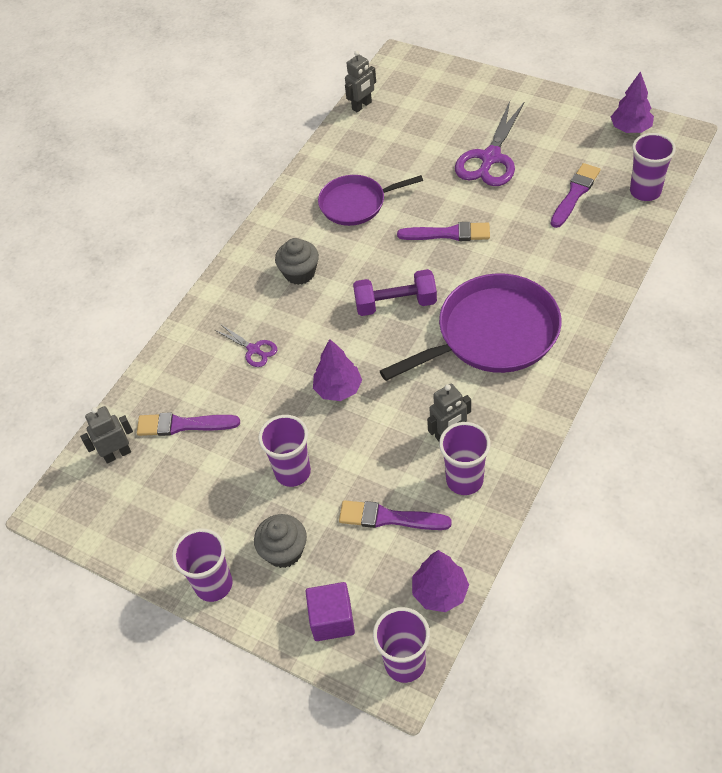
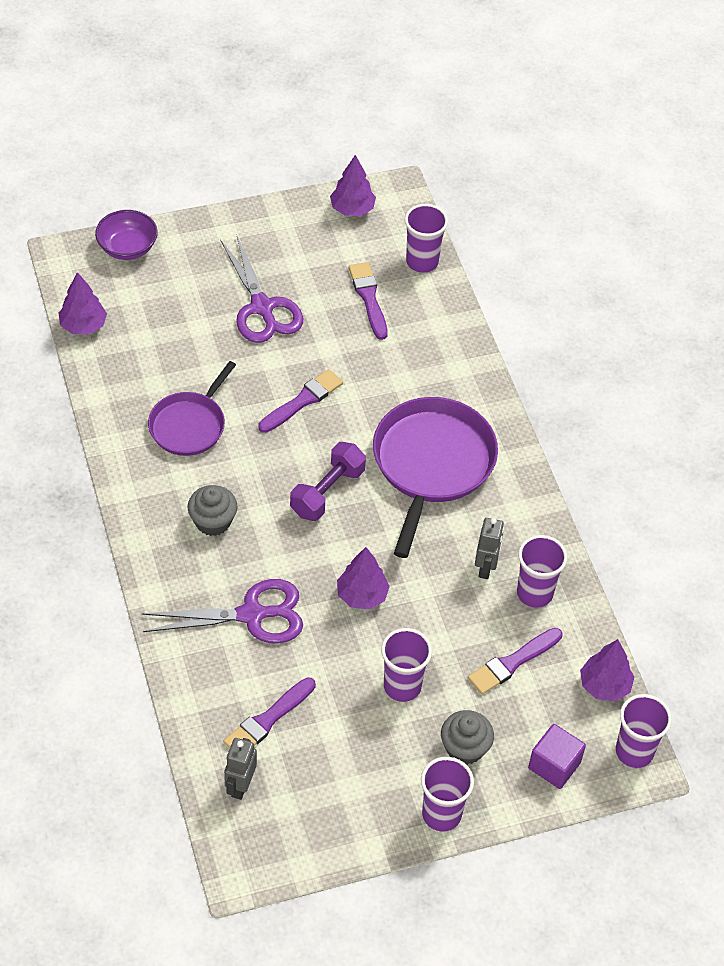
camera: 55 degrees left, 0 degrees up
purple scissors [215,325,277,367] -> purple scissors [142,579,303,644], size x1.98
grey robot [345,51,376,112] -> purple tree [58,272,107,334]
none -> purple bowl [95,210,158,260]

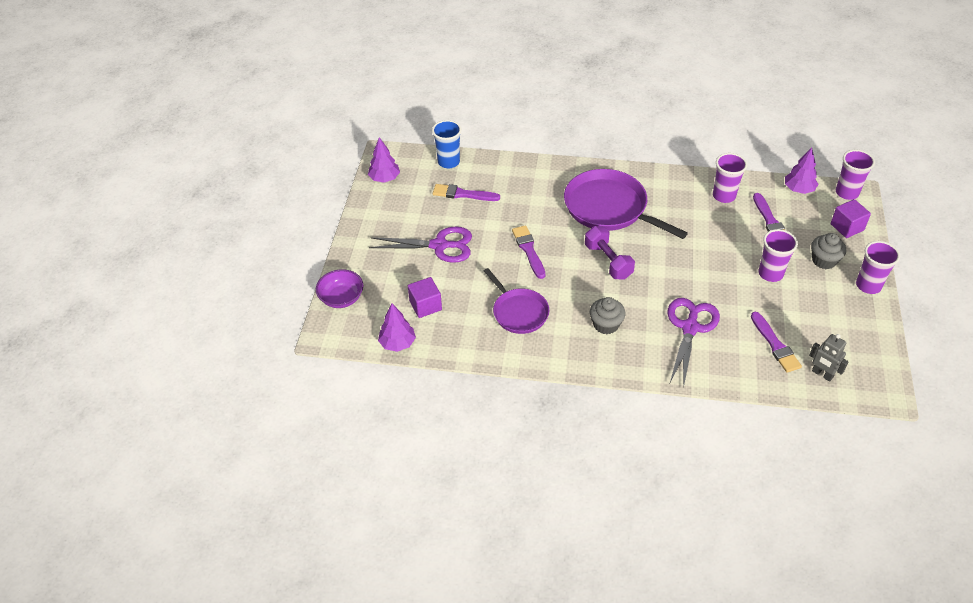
camera: 60 degrees left, 5 degrees down
purple tree [337,547,390,610] -> none
purple cup [405,204,448,273] -> blue cup [432,120,462,168]
grey robot [475,518,504,579] -> none
none -> purple cube [408,277,442,318]

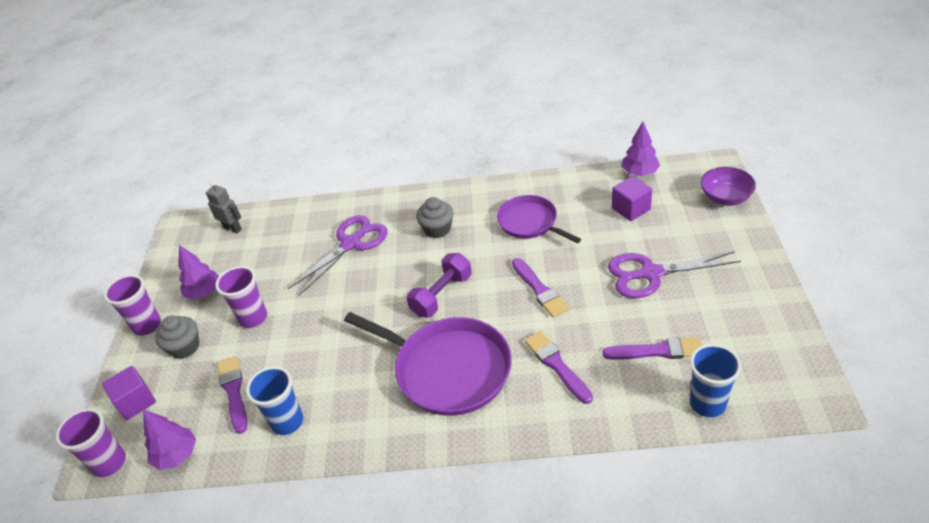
camera: 175 degrees right, 5 degrees down
purple tree [368,137,400,182] -> purple tree moved to [178,245,219,300]
purple dumbbell [585,226,635,280] -> purple dumbbell turned 75 degrees clockwise [407,253,472,317]
purple scissors [667,298,720,388] -> purple scissors turned 150 degrees counterclockwise [288,215,388,296]
purple cup [713,153,747,203] -> blue cup [246,366,303,435]
purple brush [751,312,802,373] -> purple brush moved to [525,331,593,404]

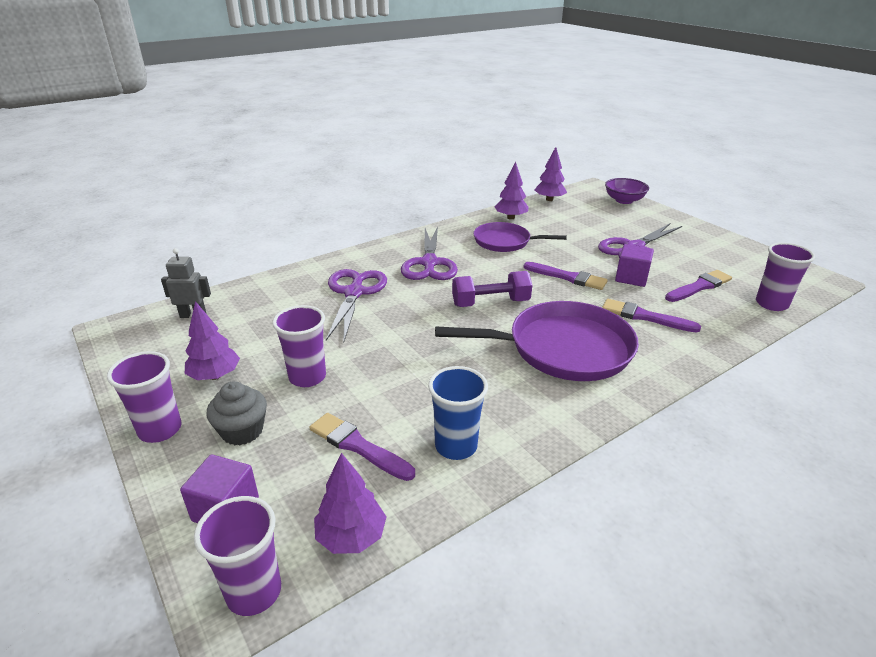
camera: 40 degrees left, 10 degrees down
purple dumbbell [407,253,472,317] -> purple dumbbell turned 75 degrees clockwise [452,271,532,307]
grey cupcake [416,197,453,238] -> purple scissors [401,226,458,280]
purple cube [612,176,652,221] -> purple cube moved to [615,244,654,287]
blue cup [690,344,742,417] -> purple cup [756,242,815,311]
none -> purple tree [495,162,529,219]

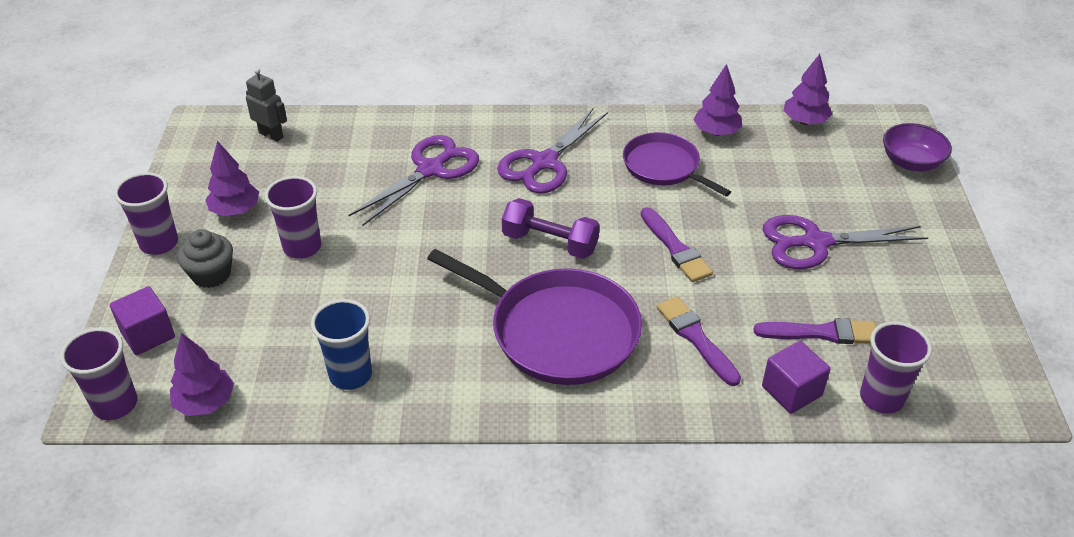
camera: 35 degrees right, 10 degrees up
purple brush [310,413,415,481] -> none
purple cube [615,244,654,287] -> purple cube moved to [762,341,830,414]

